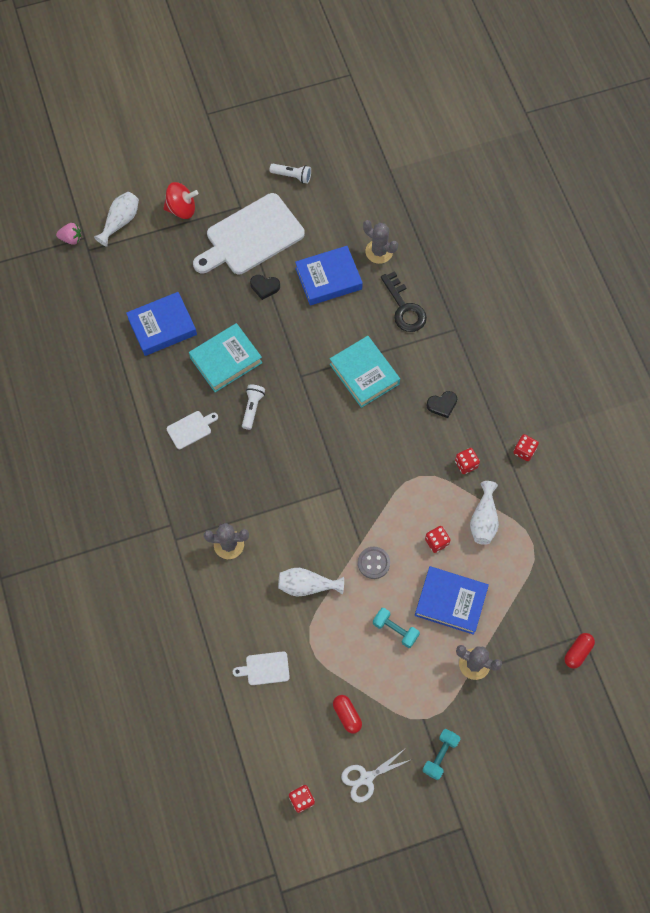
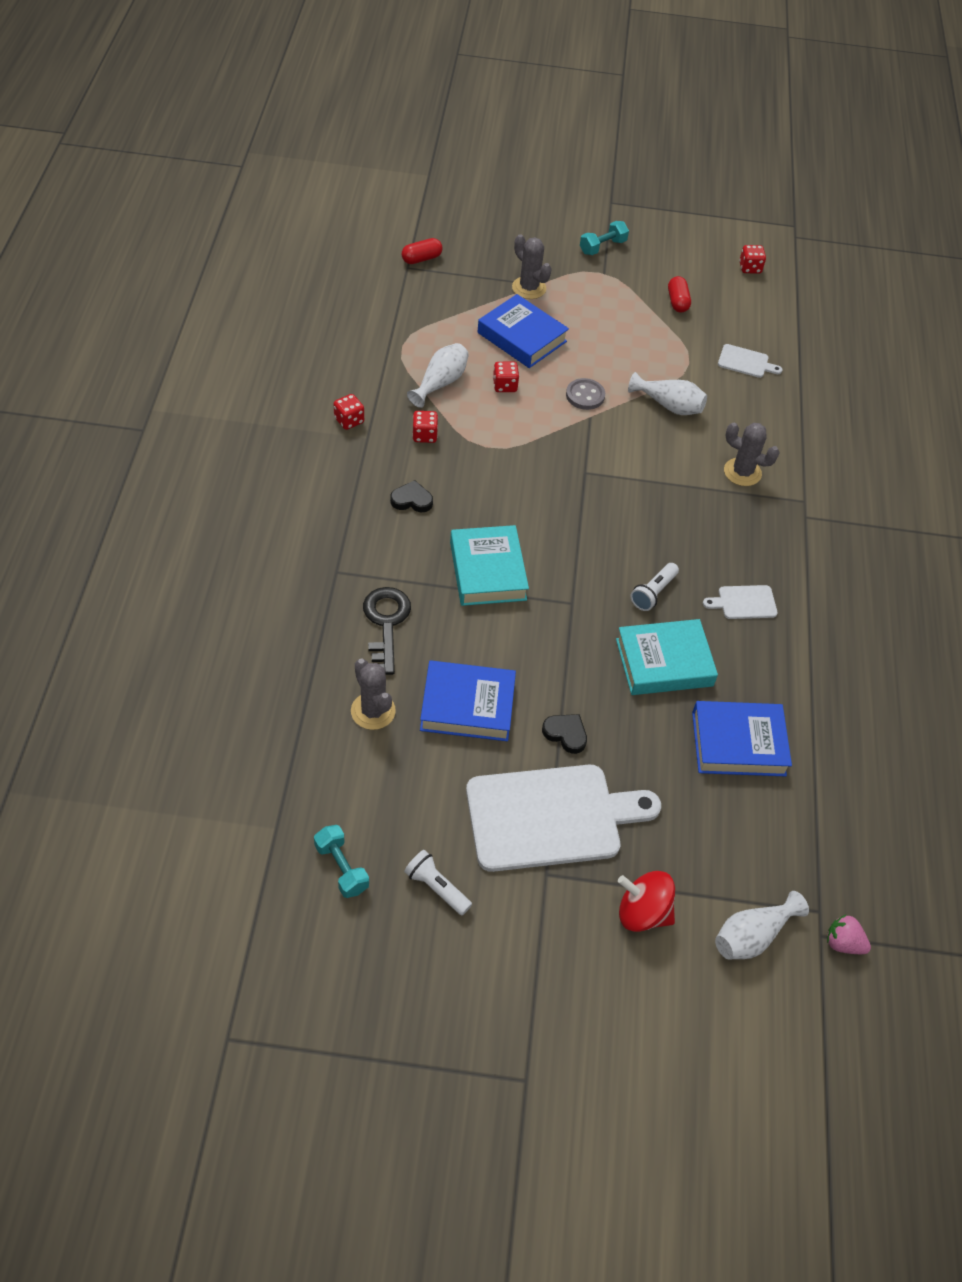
camera: 160 degrees left, 15 degrees down
white scissors [341,748,410,803] -> none
turquoise dumbbell [373,608,420,648] -> turquoise dumbbell moved to [314,825,369,898]

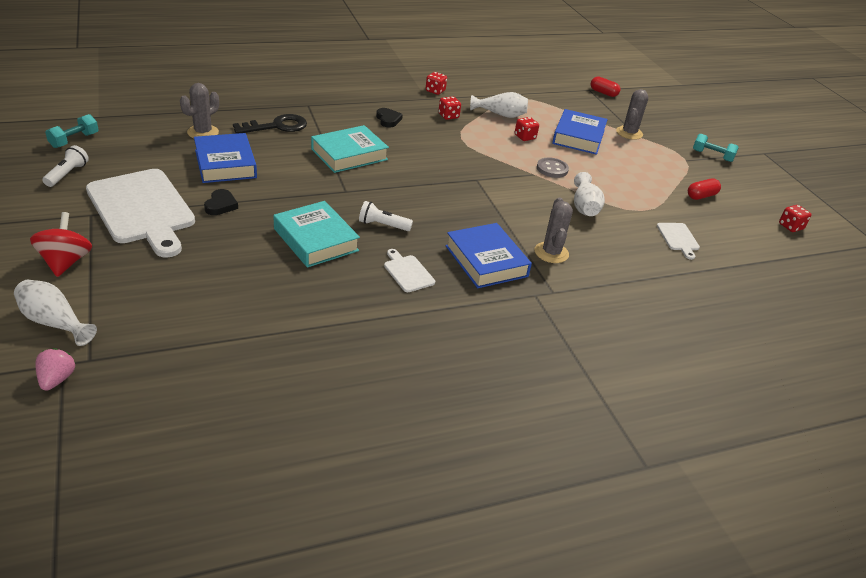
camera: 65 degrees right, 15 degrees down
blue book [692,701,792,777] -> blue book moved to [445,223,532,288]

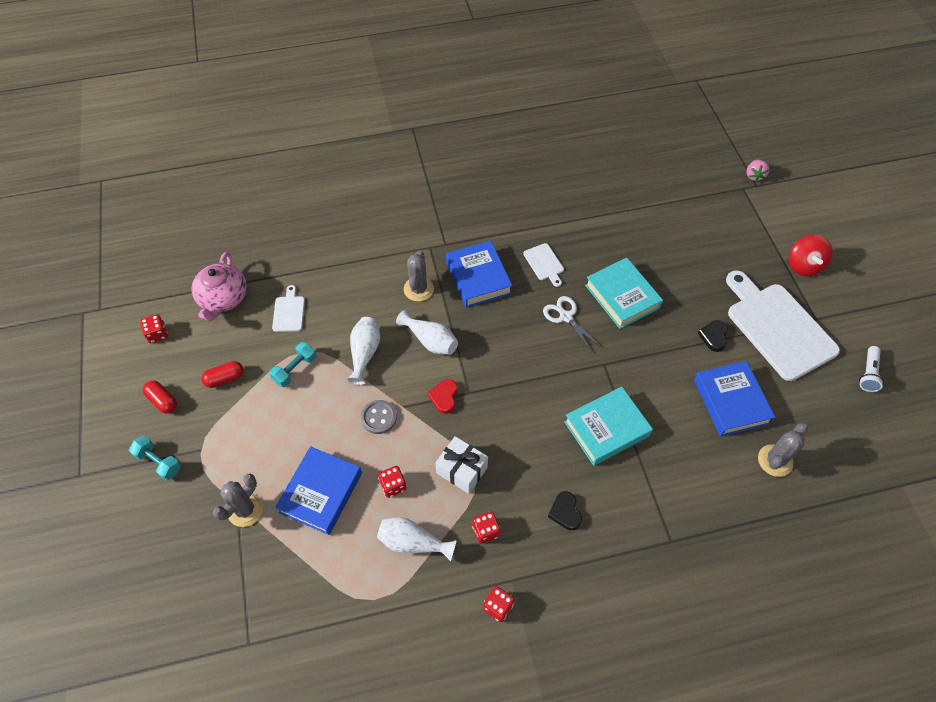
camera: 170 degrees left, 20 degrees up
white vase [14,280,97,346] -> white vase moved to [396,310,458,355]
turquoise dumbbell [45,114,99,148] -> turquoise dumbbell moved to [269,342,317,387]
black key [233,114,307,134] -> none
white flashlight [359,201,413,231] -> white scissors [543,296,602,352]
red capsule [591,76,620,97] -> red capsule moved to [143,380,177,413]
none -> pink teapot [191,252,247,321]
none -> red heart [427,379,458,414]
none -> white gift [435,436,488,494]

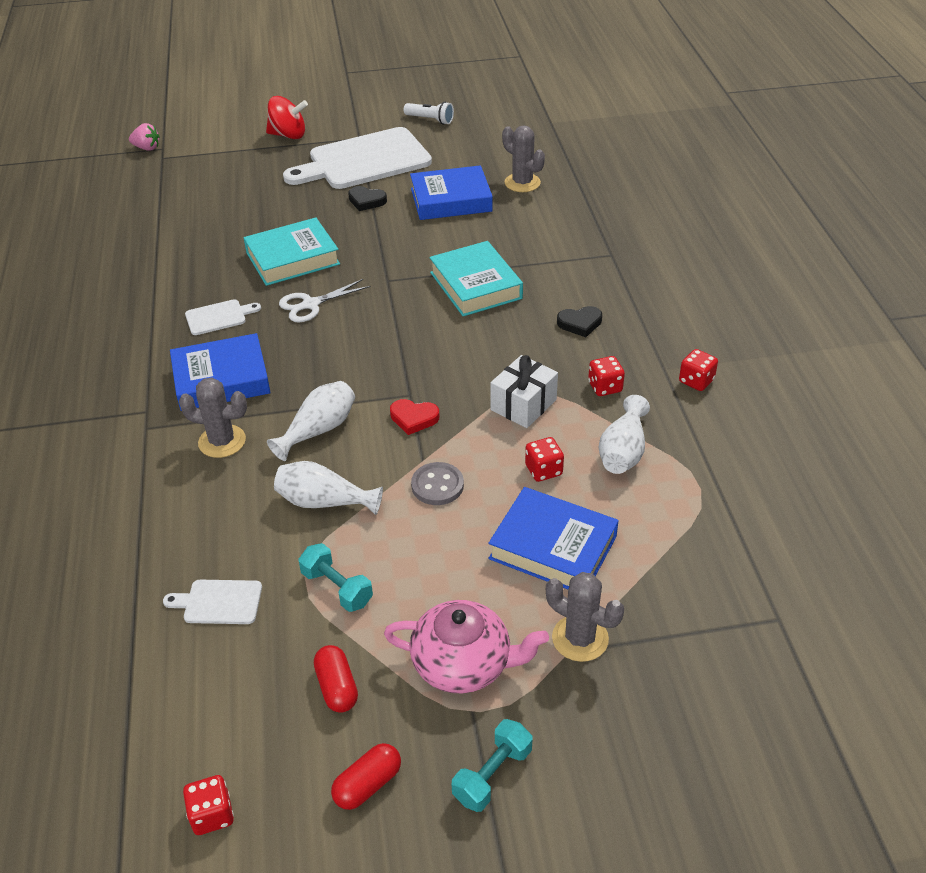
camera: 85 degrees left, 15 degrees down
pink teapot [191,252,247,321] -> pink teapot moved to [384,600,549,693]

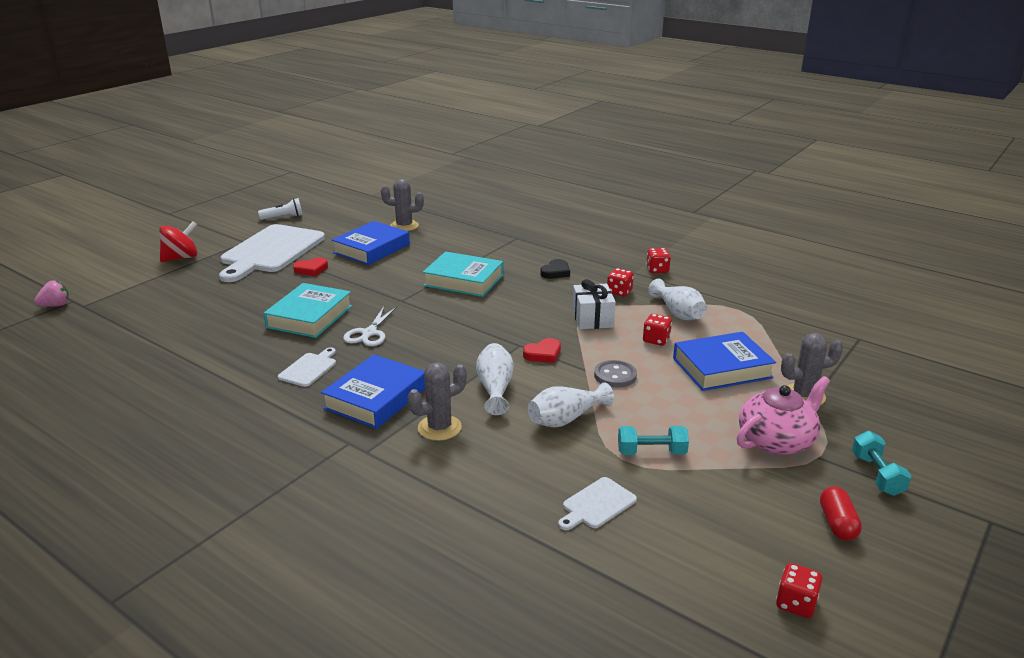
camera: 45 degrees left, 15 degrees down
red capsule [314,645,358,713] -> none
black heart [348,186,387,211] -> red heart [293,257,328,276]

